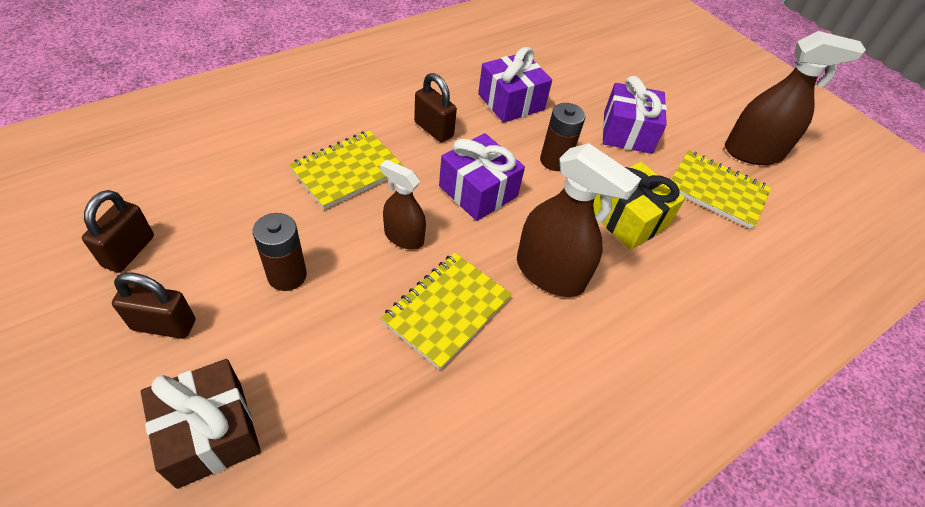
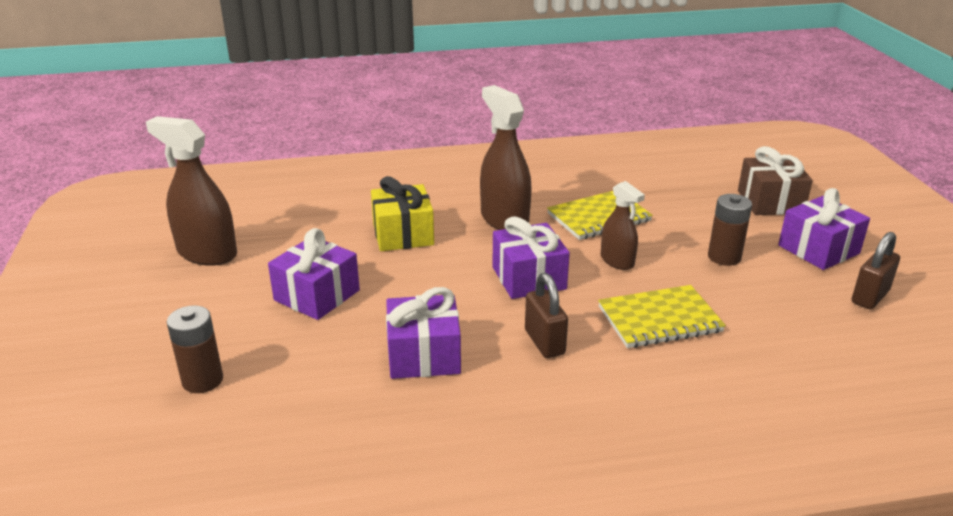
camera: 150 degrees left, 20 degrees down
brown padlock [112,272,195,339] -> purple gift [778,188,870,270]
brown battery [540,103,586,171] -> brown battery moved to [167,305,223,393]
yellow notebook [671,150,771,229] -> none

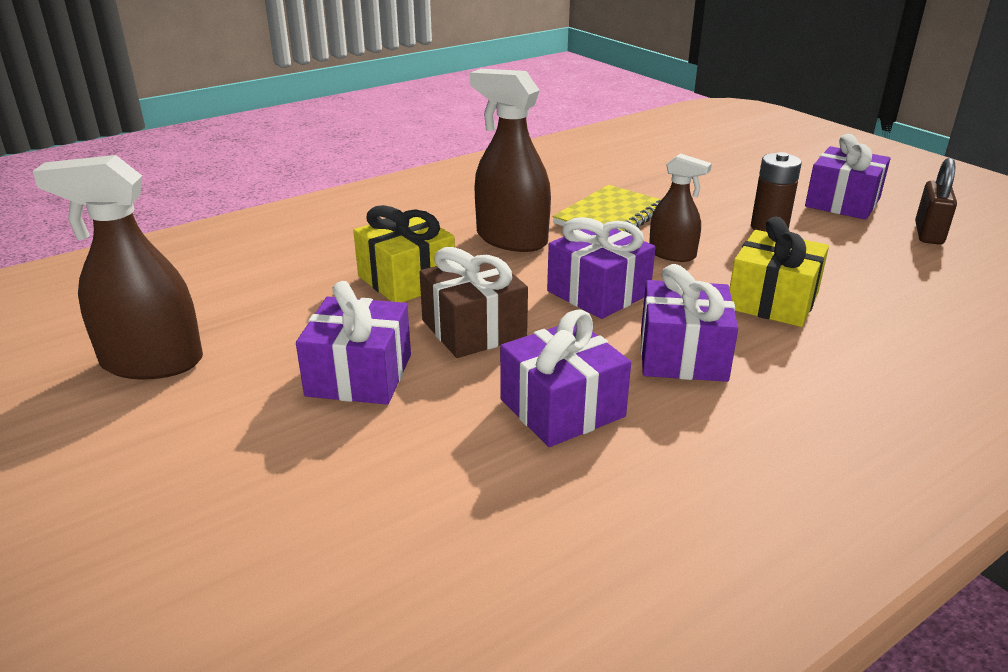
camera: 25 degrees left, 0 degrees up
brown battery [167,305,223,393] -> none
brown padlock [525,273,568,358] -> purple gift [641,264,738,382]
yellow notebook [598,285,726,348] -> yellow gift [729,217,829,327]
brown gift [738,146,813,215] -> brown gift moved to [419,247,528,358]

